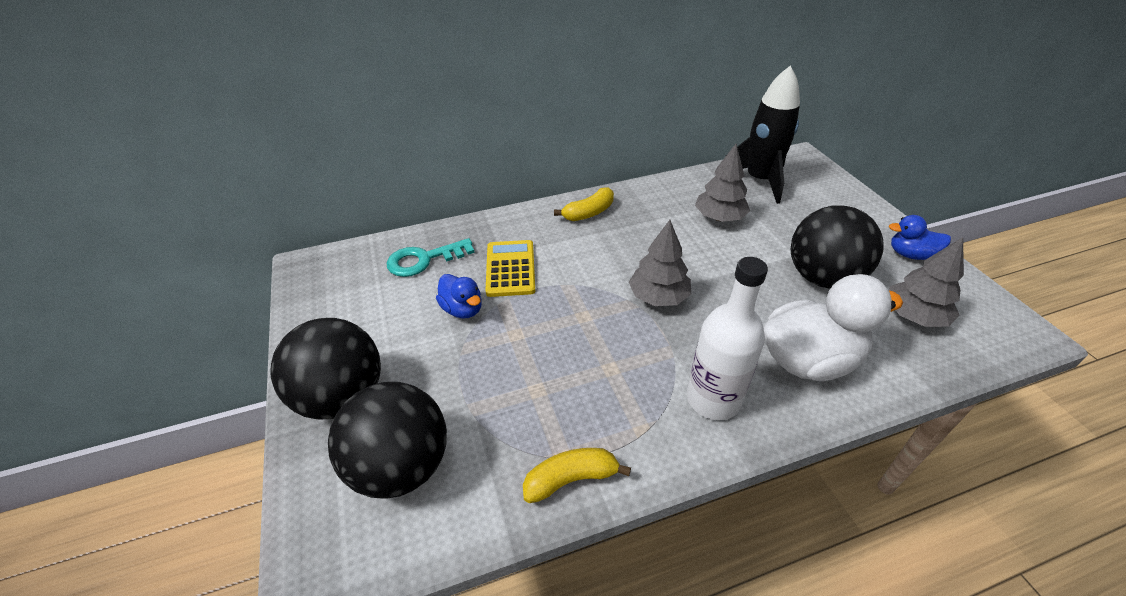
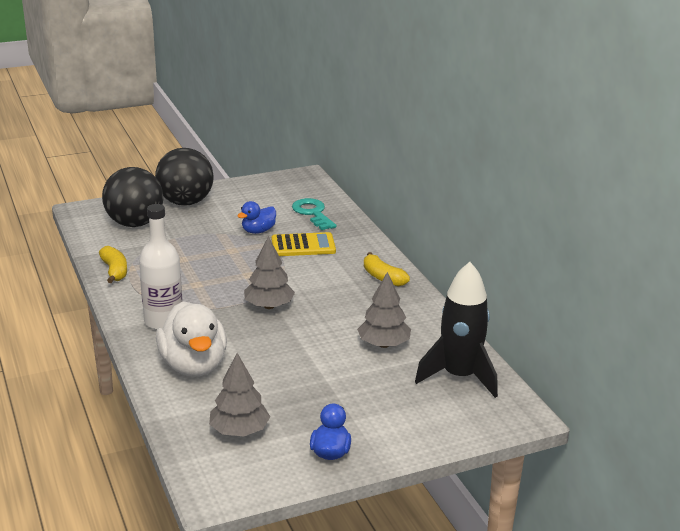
camera: 85 degrees right, 15 degrees down
black ball [791,205,884,289] -> none

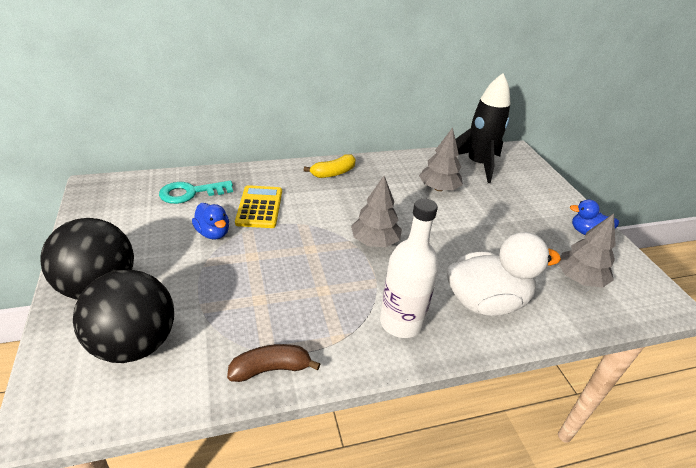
camera: 85 degrees left, 10 degrees up
yellow banana [99,246,127,283] -> brown banana [227,344,320,382]

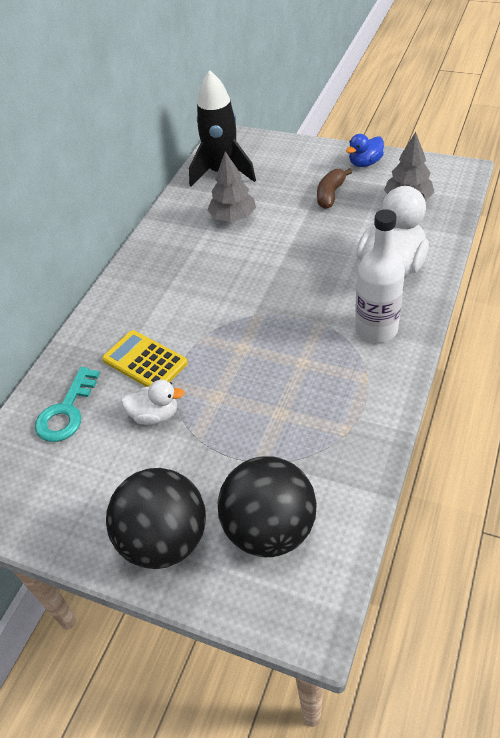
camera: 45 degrees left, 10 degrees up
blue duck [192,203,229,239] -> white duck [121,380,184,425]
brown banana [227,344,320,382] -> brown banana moved to [317,168,352,209]
yellow banana [304,154,356,178] -> none
grey tree [351,176,402,247] -> none

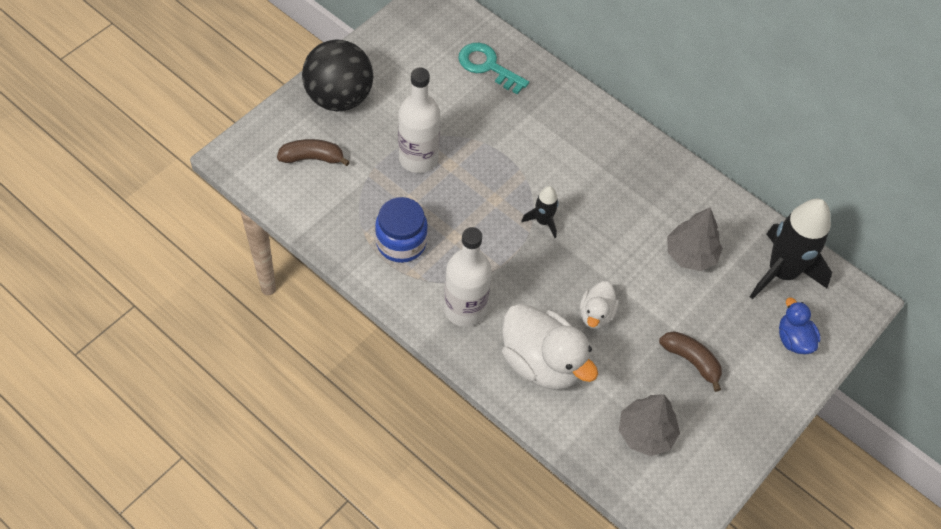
camera: 100 degrees right, 10 degrees up
yellow calculator [102,330,188,387] -> none
white duck [121,380,184,425] -> white duck moved to [580,281,619,329]
black ball [217,456,317,557] -> brown banana [277,139,350,166]
blue duck [346,134,384,167] -> blue duck moved to [779,298,821,354]
none -> blue jar [375,197,428,263]
none -> white bottle [398,68,440,173]
none -> black rocket [521,186,559,238]

